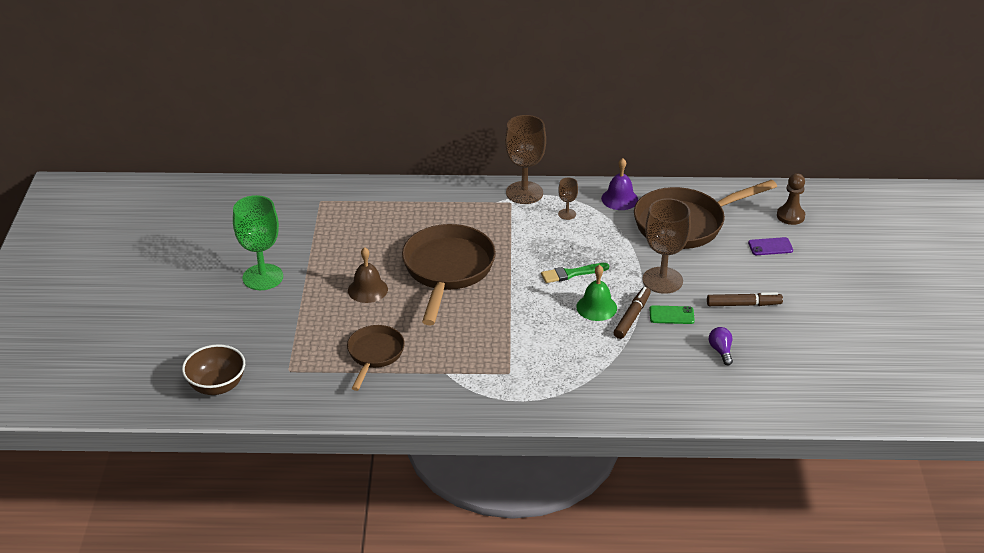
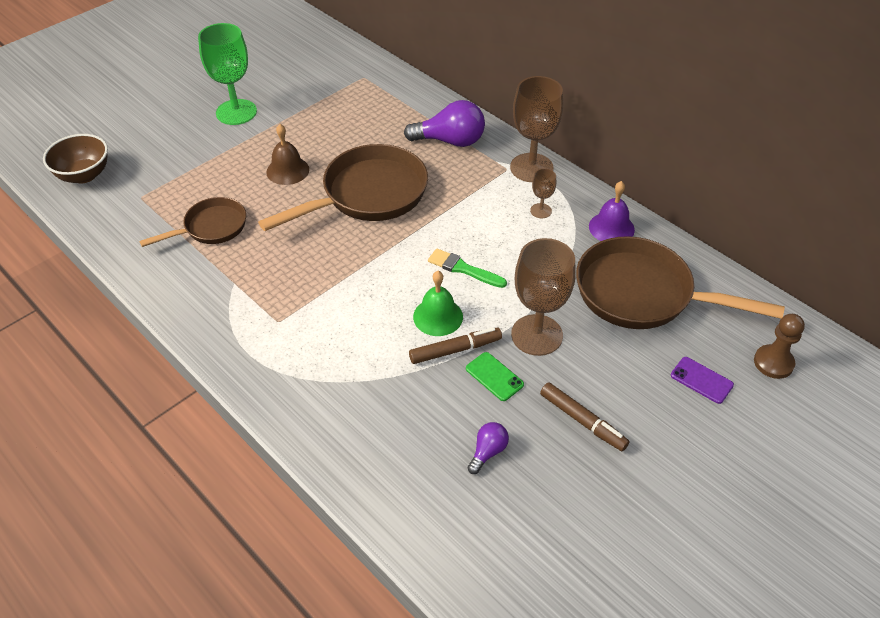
camera: 45 degrees right, 10 degrees up
none -> purple light bulb [404,100,485,147]

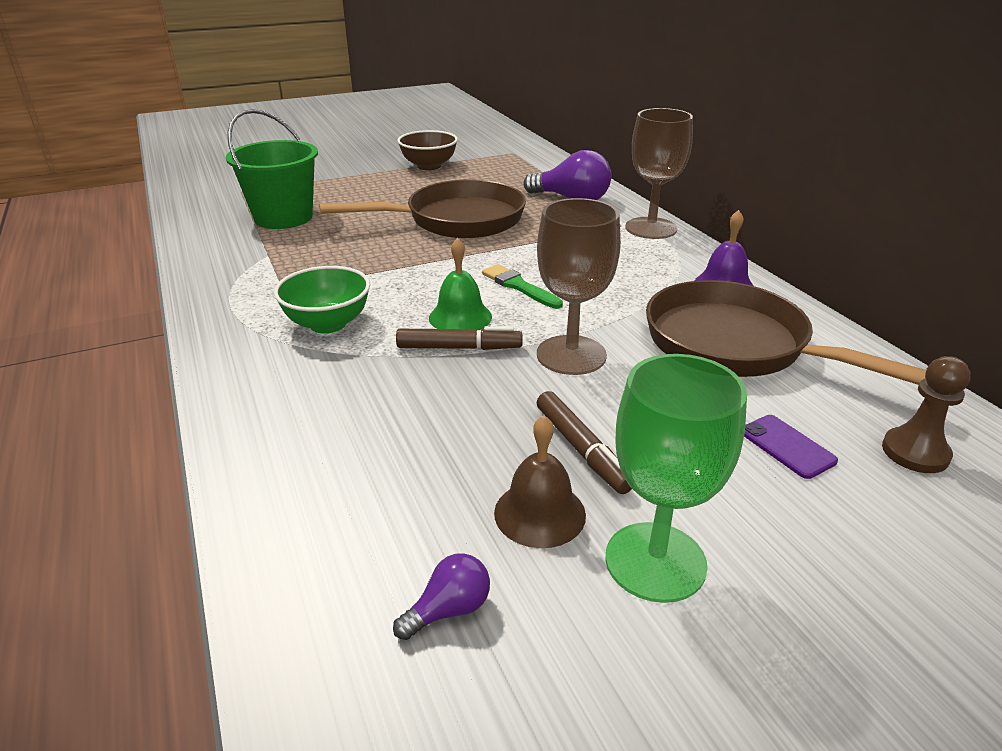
camera: 20 degrees right, 15 degrees down
brown bowl [43,134,108,183] -> brown bowl moved to [397,130,458,170]
brown pan [139,197,246,247] -> green bucket [226,109,318,229]
green goblet [198,23,257,125] -> green goblet moved to [605,354,747,603]
brown bell [266,124,309,185] -> brown bell moved to [494,415,586,548]
green phone [466,352,524,401] -> none
purple light bulb [468,422,509,474] -> purple light bulb moved to [393,553,490,640]
brown goblet [530,168,556,218] -> none
none -> green bowl [274,266,370,333]

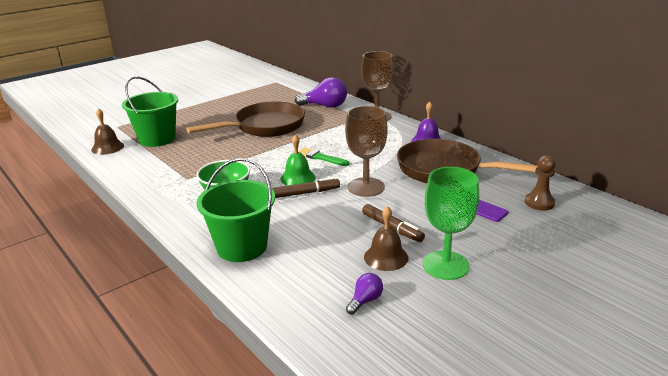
camera: 15 degrees left, 5 degrees down
brown bowl [397,130,458,170] -> none
none -> brown bell [91,108,124,155]
none -> green bucket [197,158,275,262]

